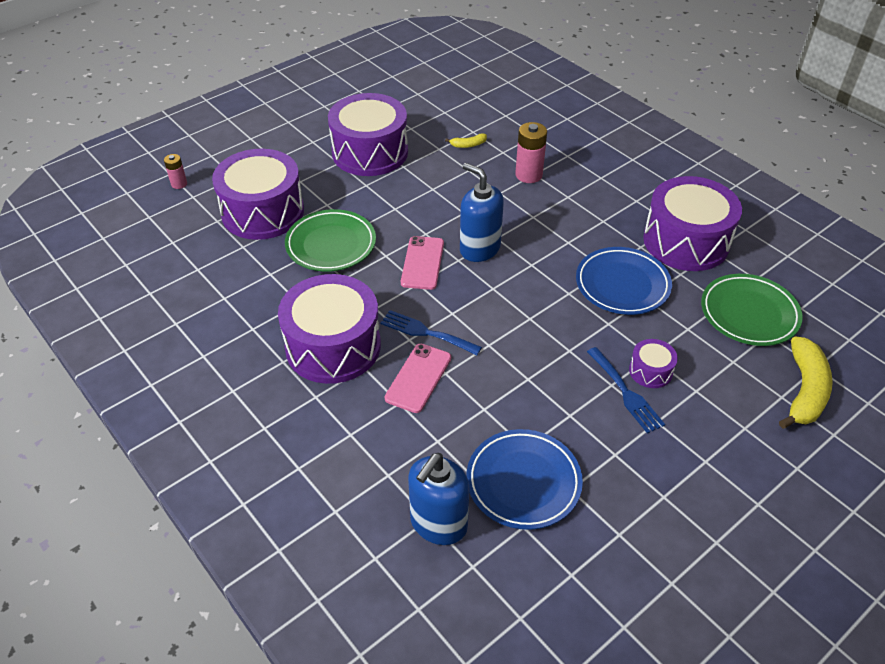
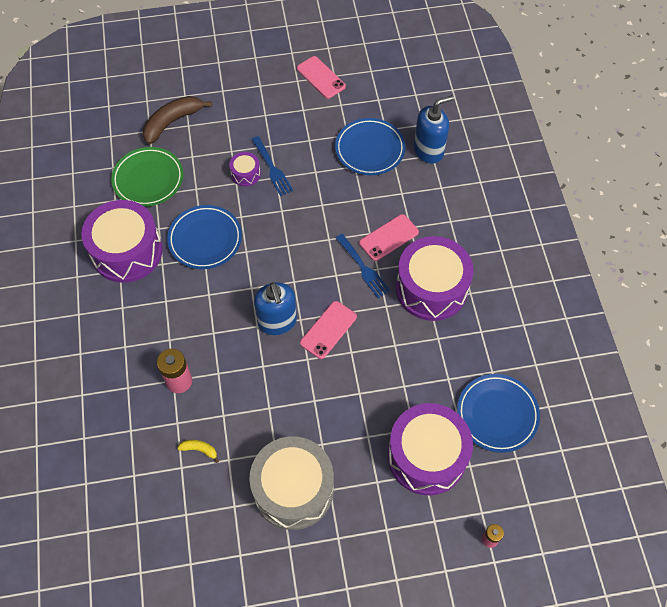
camera: 150 degrees left, 15 degrees up
green plate [285,209,376,271] -> none
purple drum [328,93,408,176] -> grey drum [249,436,334,530]
blue fork [587,347,665,434] -> blue fork turned 150 degrees clockwise [251,136,293,196]
yellow banana [779,336,833,429] -> brown banana [143,96,212,144]
none -> pink phone [297,56,346,99]
none -> blue plate [457,374,540,453]

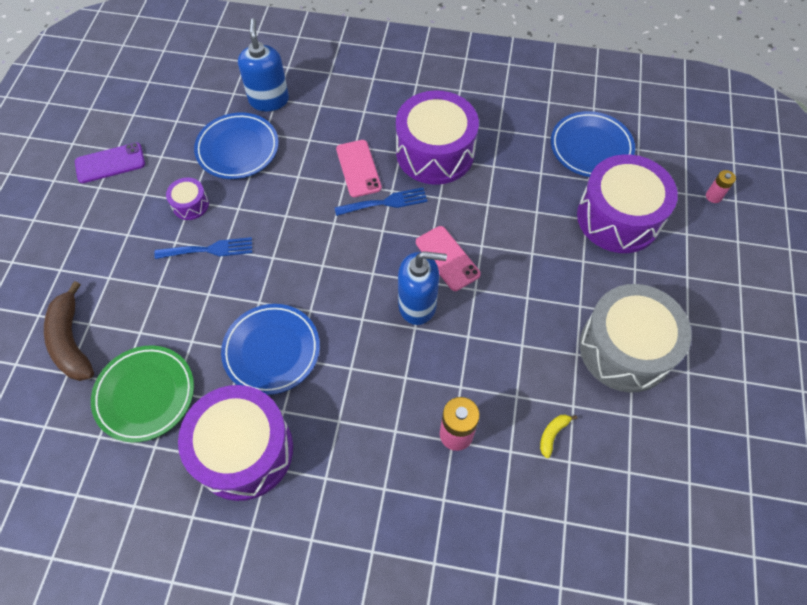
camera: 70 degrees left, 0 degrees up
purple drum [229,152,261,187] -> purple drum moved to [166,178,209,220]
pink phone [297,56,346,99] -> purple phone [75,142,145,183]

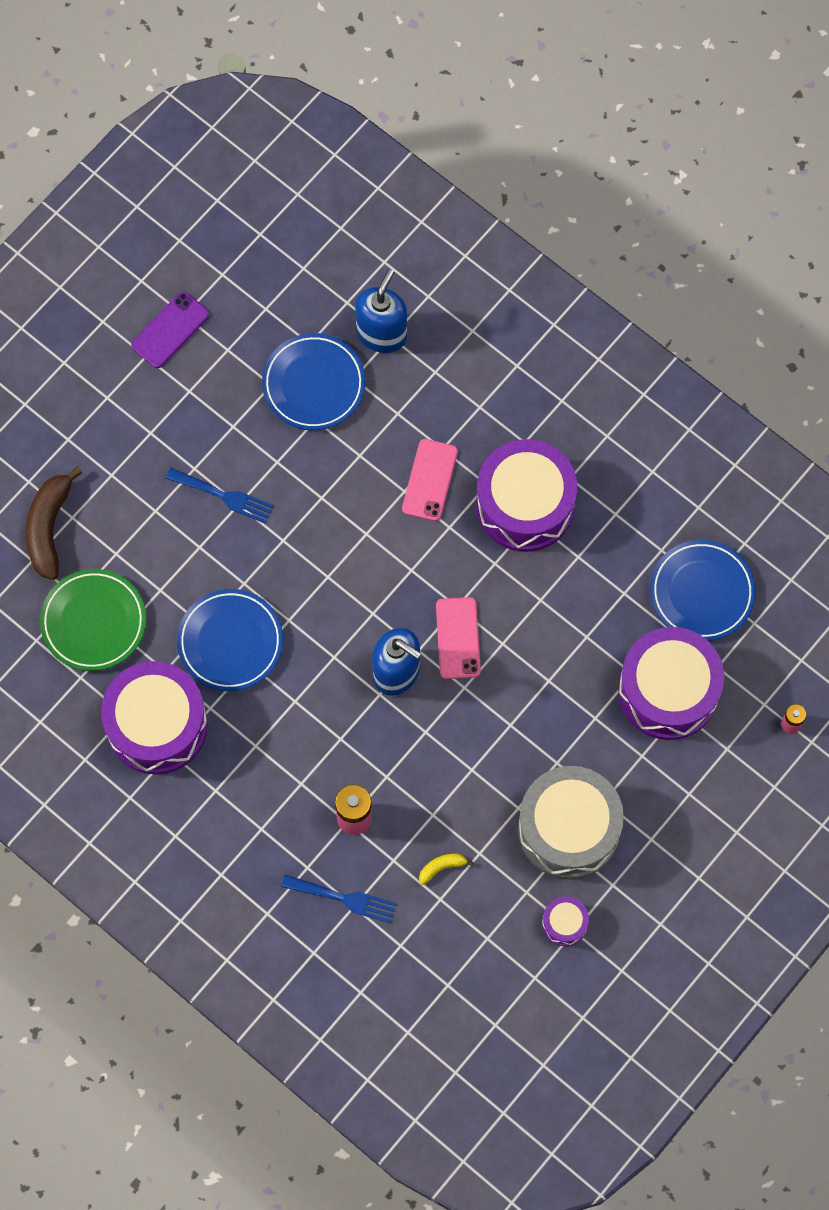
camera: 30 degrees right, 10 degrees up
purple phone [75,142,145,183] -> purple phone turned 60 degrees counterclockwise [131,292,210,368]
purple drum [166,178,209,220] -> purple drum moved to [542,896,589,946]
blue fork [334,187,427,216] -> blue fork moved to [281,874,397,924]

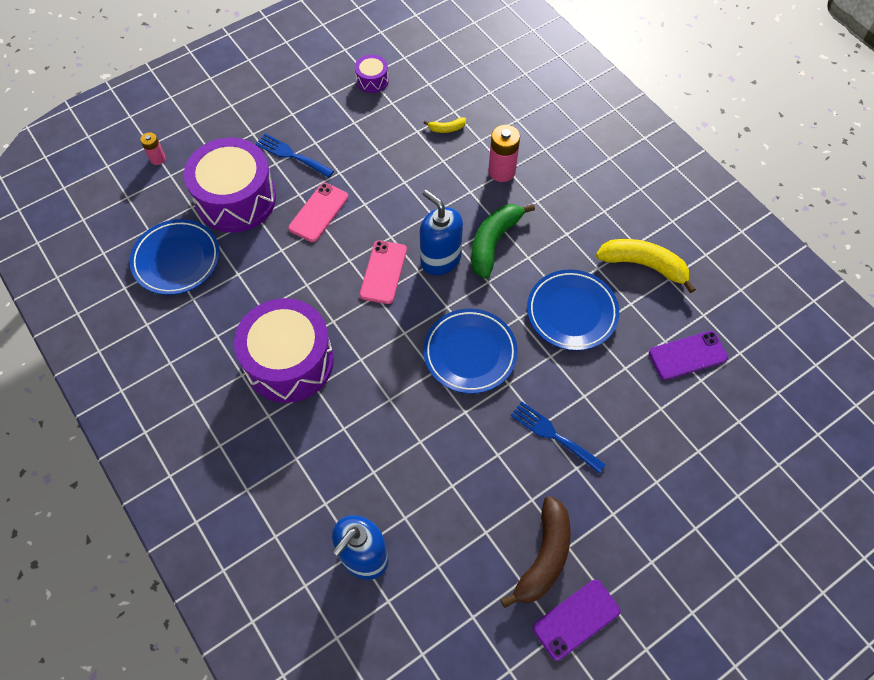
camera: 165 degrees left, 10 degrees down
brown banana [26,467,82,580] -> brown banana moved to [501,496,571,608]
green plate [40,569,146,671] -> purple phone [649,331,728,380]
purple drum [101,661,208,774] -> yellow banana [596,239,696,293]
blue plate [262,333,365,430] -> blue plate moved to [423,309,518,394]
blue fork [281,874,397,924] -> blue fork moved to [256,133,334,178]
pink phone [402,439,458,521] -> pink phone moved to [288,183,349,242]
grey drum [518,766,624,879] -> none
none -> green banana [471,204,535,279]

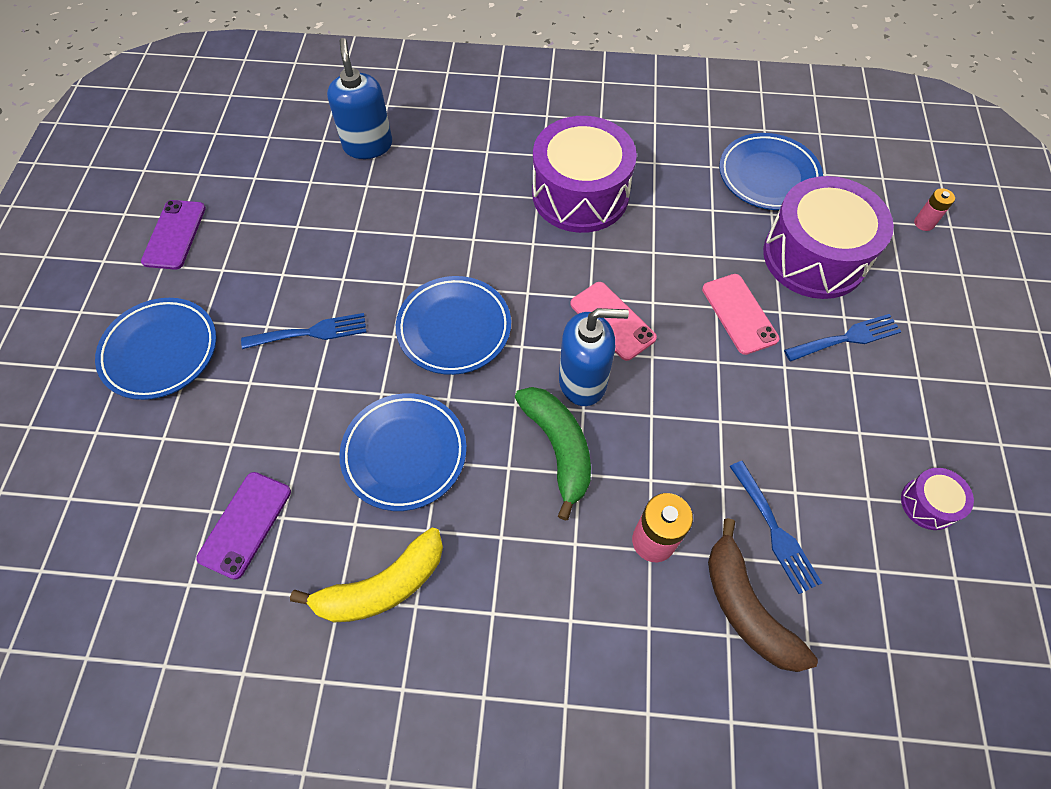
camera: 130 degrees right, 0 degrees up
yellow banana [424,117,466,133] -> blue fork [729,461,822,594]
brown banana [501,496,571,608] -> brown banana moved to [708,518,818,672]
none -> blue plate [95,298,217,400]

